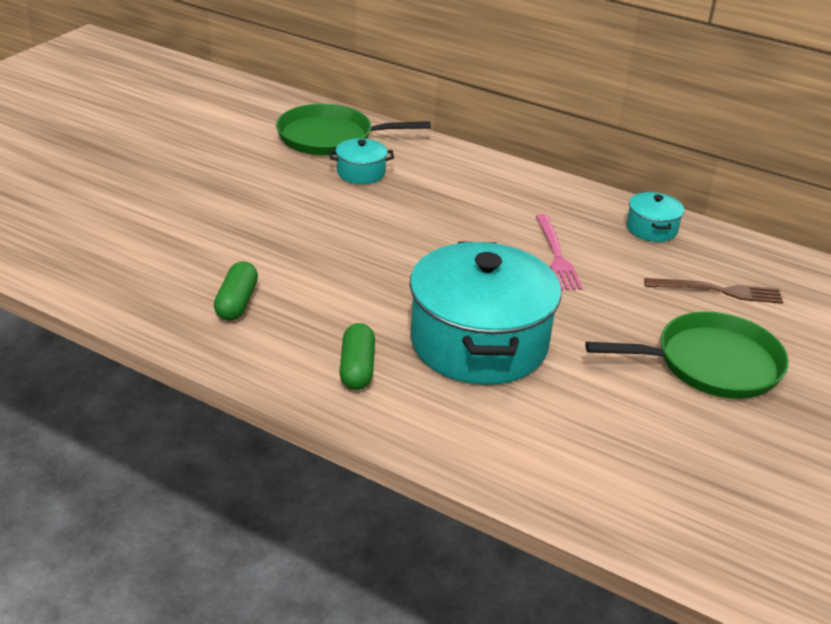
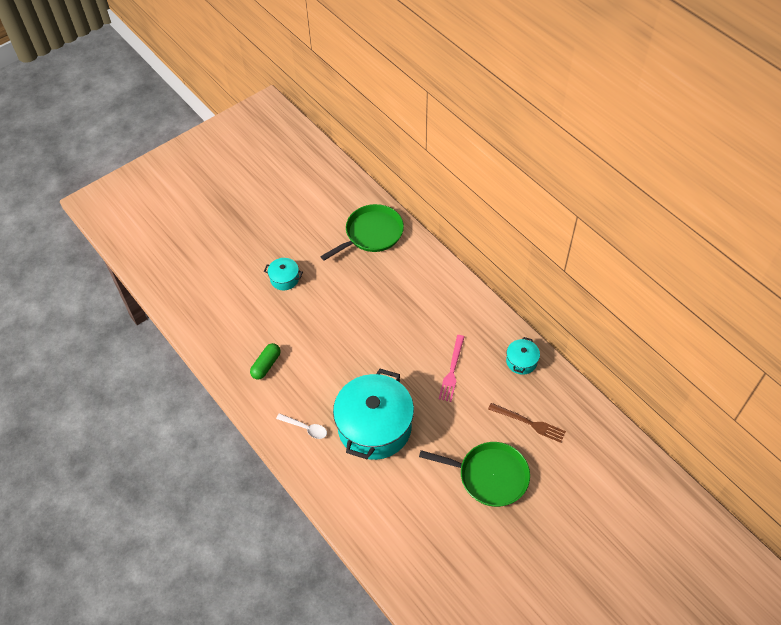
camera: 25 degrees right, 20 degrees up
green pan [276,104,431,156] -> green pan turned 120 degrees clockwise [320,204,404,261]
turquoise pot [329,138,394,184] -> turquoise pot moved to [264,258,303,290]
green capsule [339,323,375,390] -> white spoon [276,413,327,439]

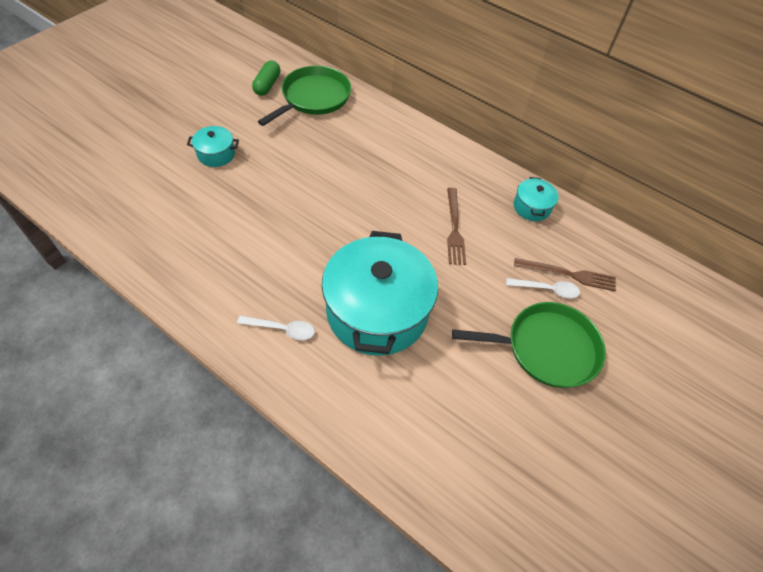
camera: 20 degrees left, 0 degrees up
green capsule [250,343,281,380] -> green capsule moved to [252,60,280,96]
pink fork [439,335,465,402] -> brown fork [447,188,466,265]
none -> white spoon [506,278,580,298]

